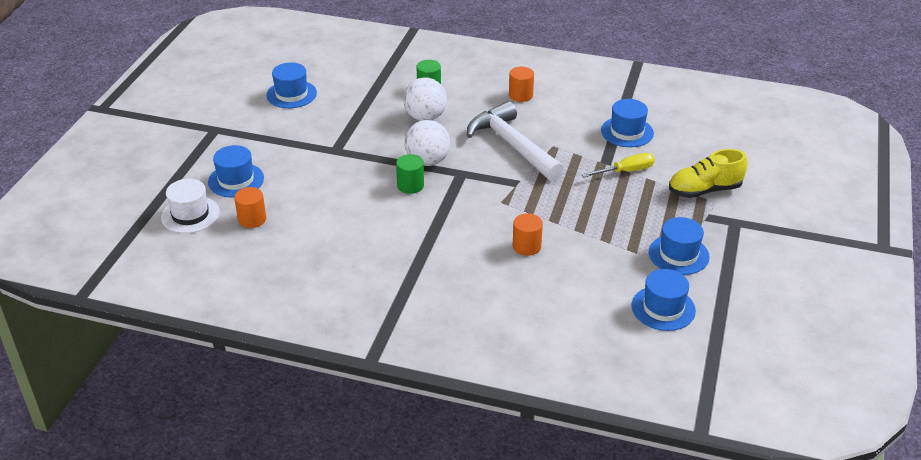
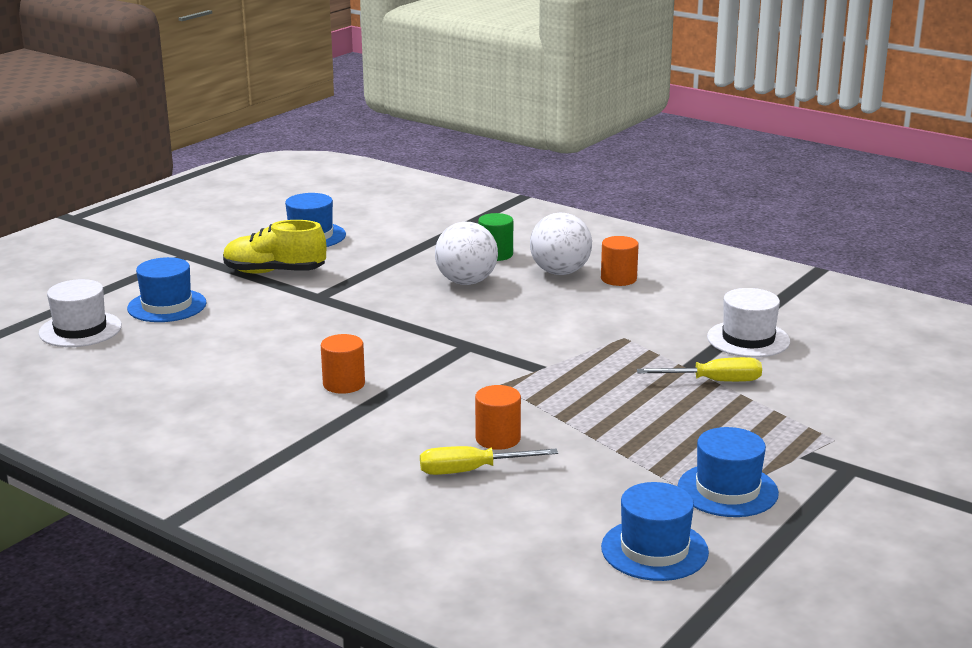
camera: 20 degrees right, 15 degrees down
orange cylinder [234,187,266,228] -> orange cylinder moved to [321,334,365,394]
green cylinder [396,154,424,194] -> none
white ball [404,120,450,166] -> white ball moved to [530,212,592,275]
white hammer [467,101,564,181] -> none
blue hat [601,99,654,147] -> white hat [707,288,790,357]
yellow shoe [669,149,747,198] -> yellow shoe moved to [223,220,326,274]
none -> yellow screwdriver [420,446,558,475]

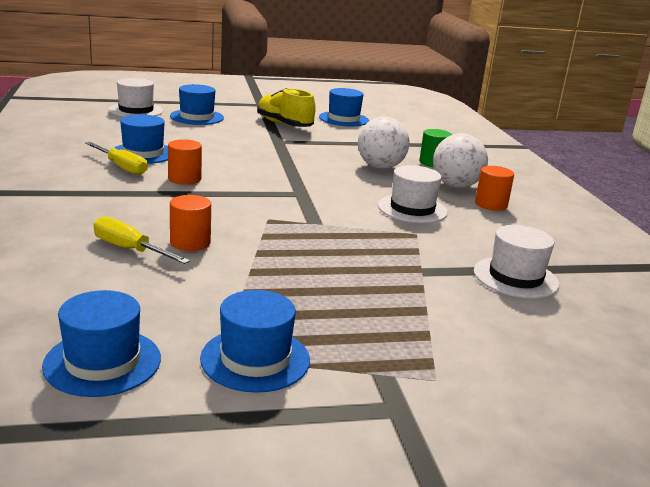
camera: 40 degrees right, 0 degrees up
yellow screwdriver [637,357,762,382] -> yellow screwdriver moved to [85,142,147,175]
none -> blue hat [114,114,168,164]
none -> white hat [378,165,448,223]

